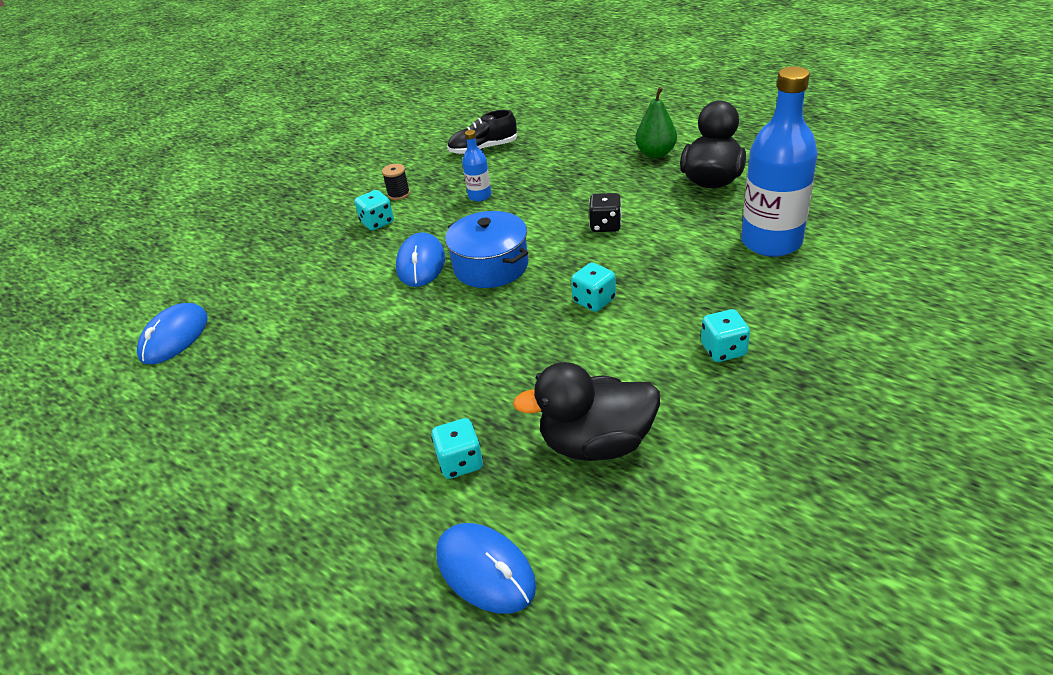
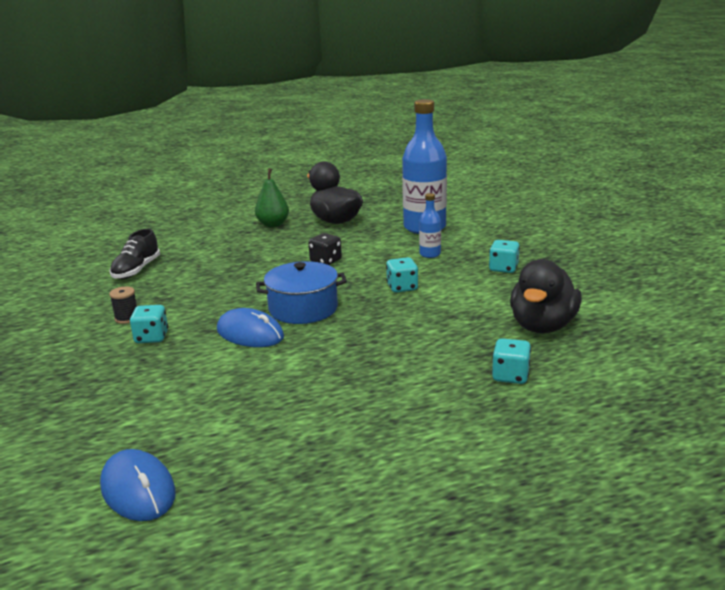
camera: 60 degrees left, 15 degrees down
blue mouse [436,523,536,614] -> none
blue bottle [462,130,491,201] -> blue bottle moved to [419,193,441,258]

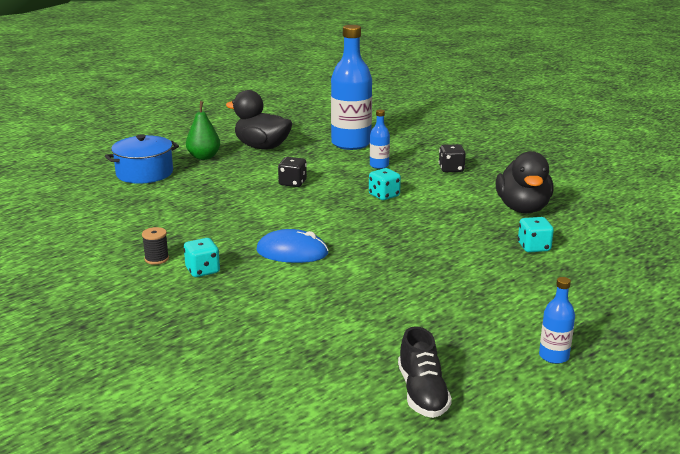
camera: 25 degrees left, 0 degrees up
blue mouse [100,449,176,521] -> none
black shoe [109,229,160,279] -> black shoe moved to [398,326,452,418]
blue pot [256,261,347,324] -> blue pot moved to [105,134,179,184]
turquoise dice [489,240,520,273] -> black dice [439,144,466,172]
none -> blue bottle [539,277,575,364]

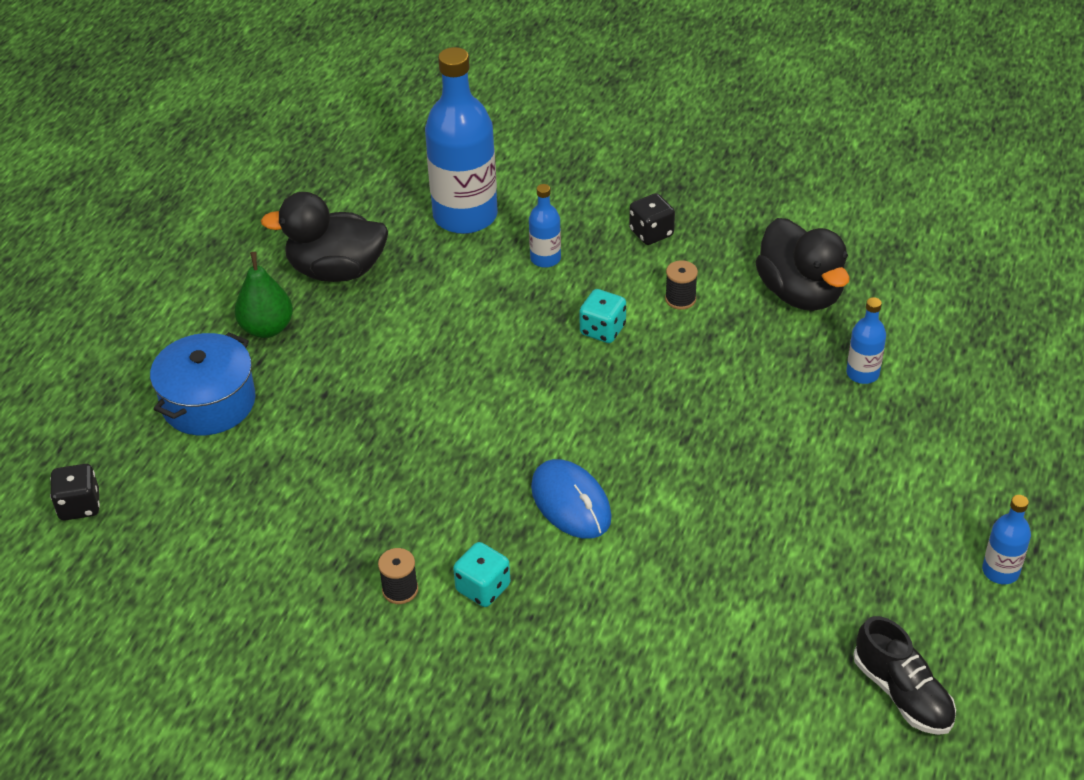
camera: 25 degrees left, 20 degrees up
blue mouse [256,229,329,263] -> blue mouse turned 75 degrees clockwise [531,459,612,539]
black dice [278,157,307,187] -> black dice moved to [50,464,100,521]
turquoise dice [518,217,554,252] -> blue bottle [846,297,886,384]
none -> black spool [665,260,698,310]

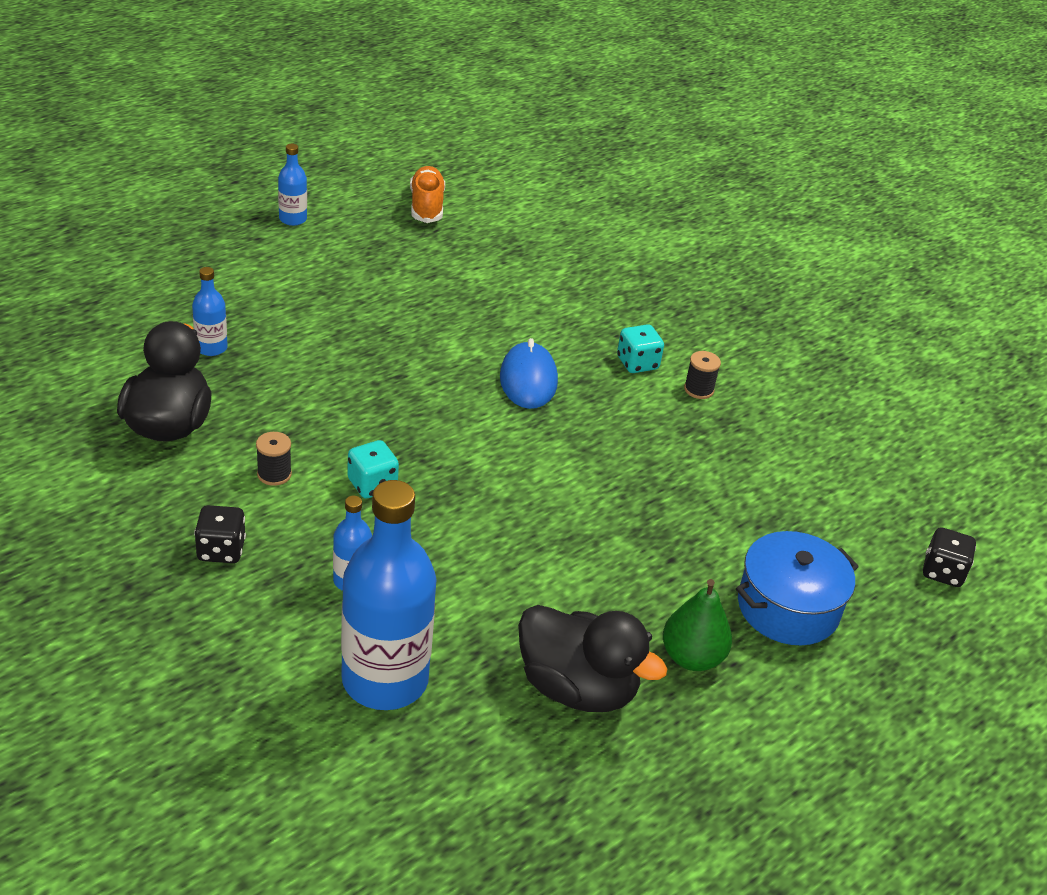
camera: 155 degrees left, 5 degrees down
black shoe [853,616,956,735] -> orange shoe [410,166,445,223]

